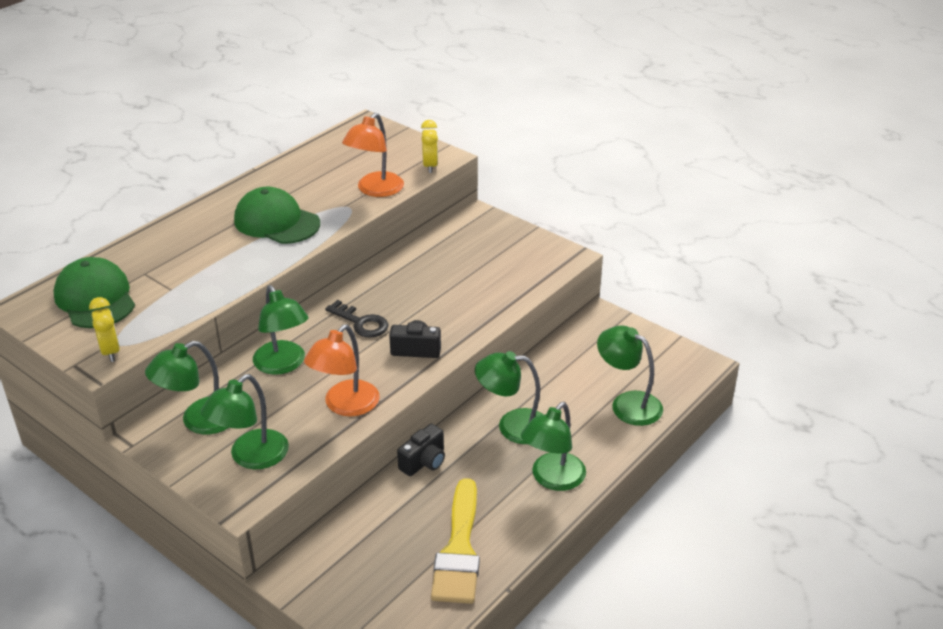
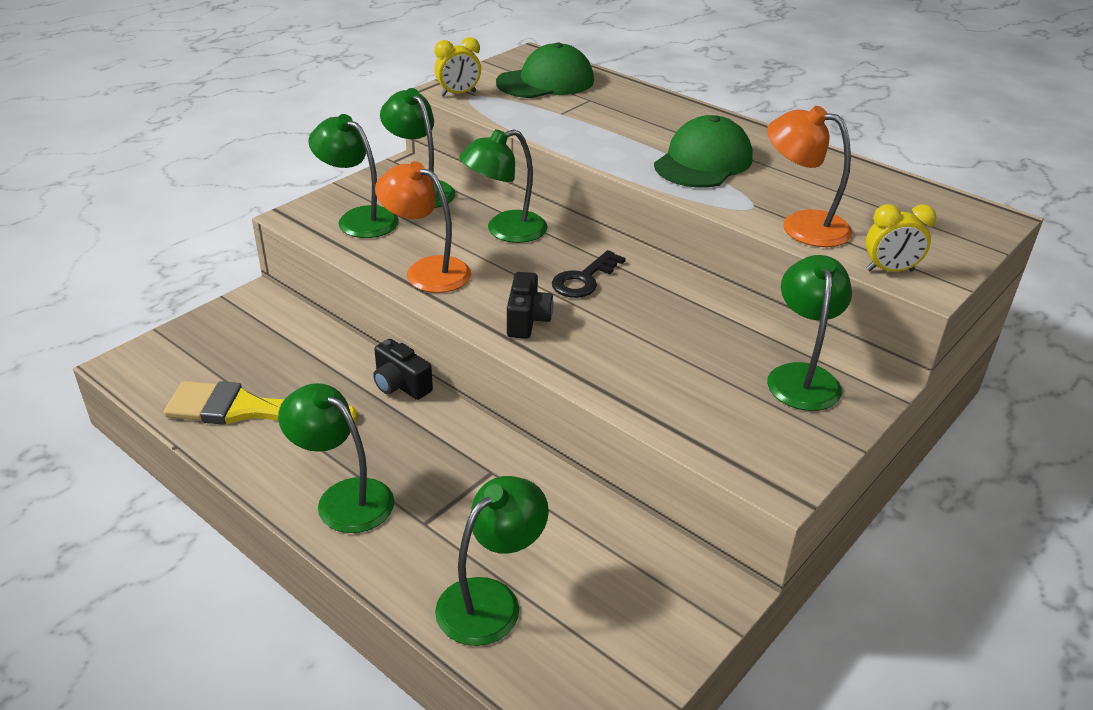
camera: 90 degrees right, 0 degrees up
green lamp [475,351,544,444] -> green lamp moved to [767,255,852,411]

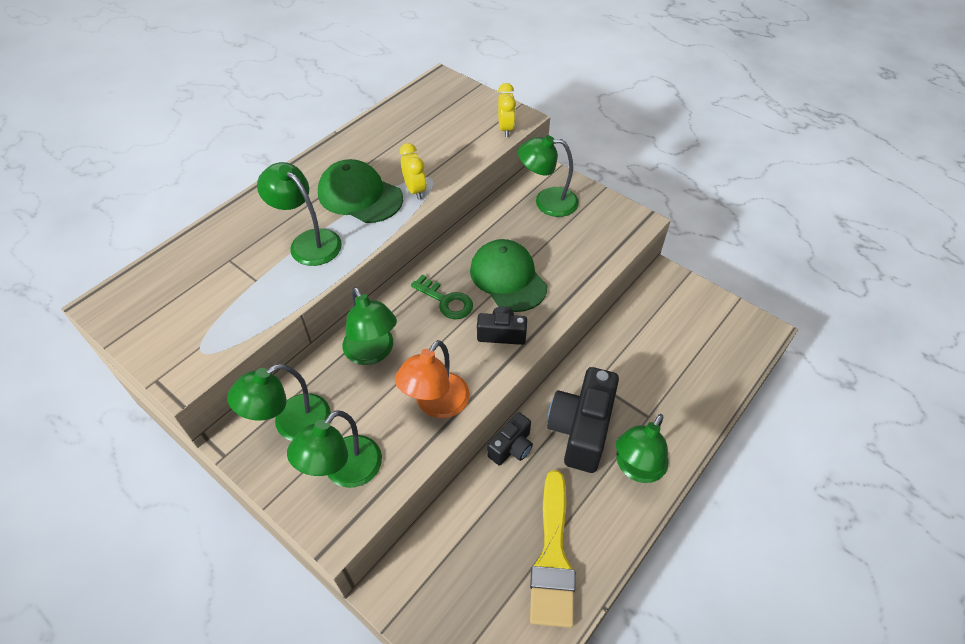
camera: 90 degrees left, 15 degrees up
yellow clock [434,37,481,96] -> yellow clock moved to [400,143,427,200]
green lamp [435,476,549,646] -> green lamp moved to [257,162,342,266]
green cap [496,42,594,98] -> green cap moved to [470,239,547,312]
black key [552,250,626,298] -> green key [411,275,473,319]
orange lamp [767,106,853,247] -> none
none -> black camera [547,367,619,473]

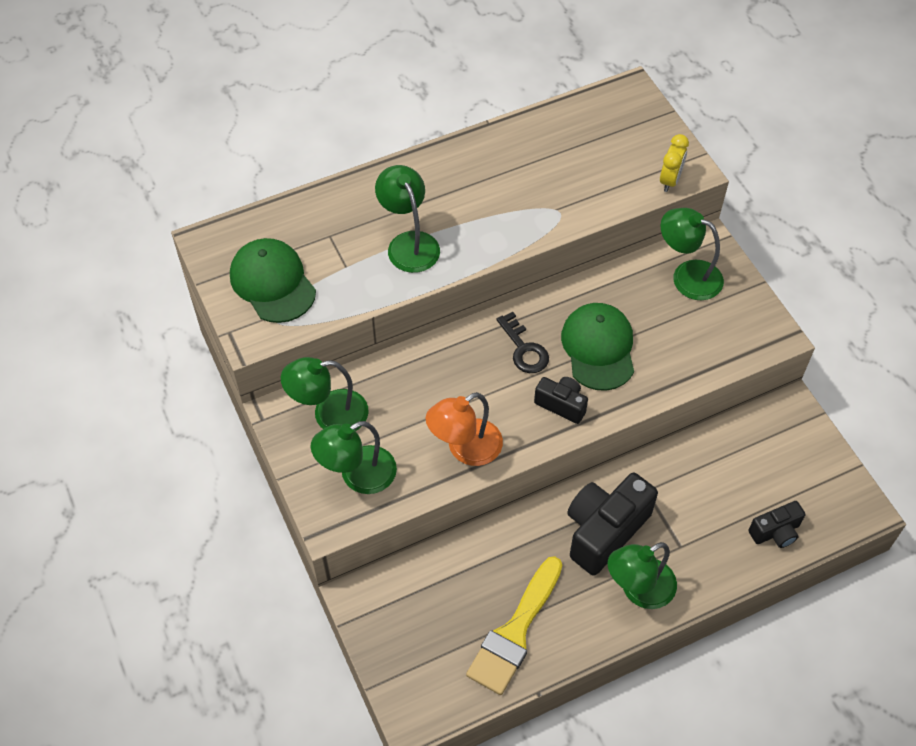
camera: 25 degrees right, 5 degrees up
green cap [318,159,403,223] -> green cap moved to [230,238,316,323]
green lamp [343,287,397,365] -> none
yellow clock [400,143,427,200] -> none
green key [411,275,473,319] -> black key [496,312,549,373]
black camera [487,412,533,466] -> black camera moved to [748,501,805,548]

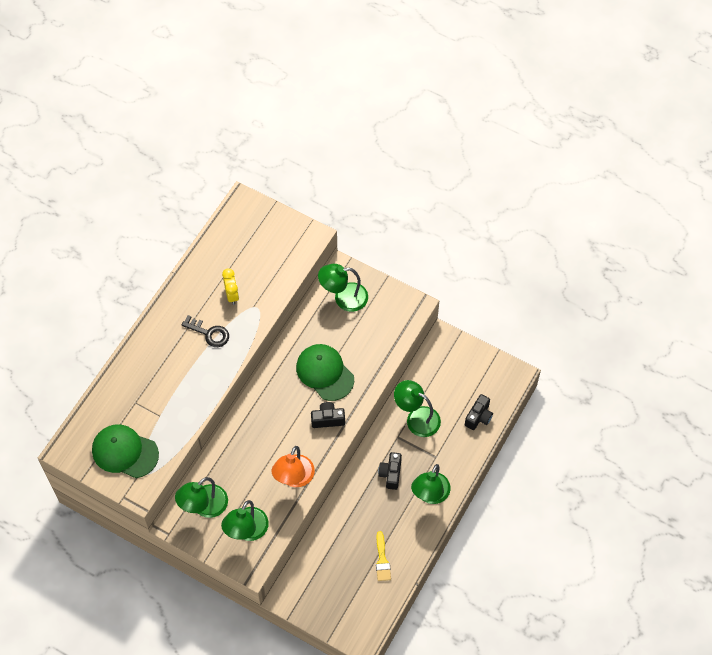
camera: 35 degrees left, 5 degrees up
green lamp [375,165,440,273] -> green lamp moved to [394,380,441,437]
yellow brush [466,556,563,695] -> yellow brush [376,531,391,581], size x0.53
black key [496,312,549,373] -> black key moved to [182,315,229,347]
black camera [567,473,658,576] -> black camera [378,452,402,490], size x0.54
yellow clock [660,134,689,192] -> yellow clock moved to [222,268,239,305]

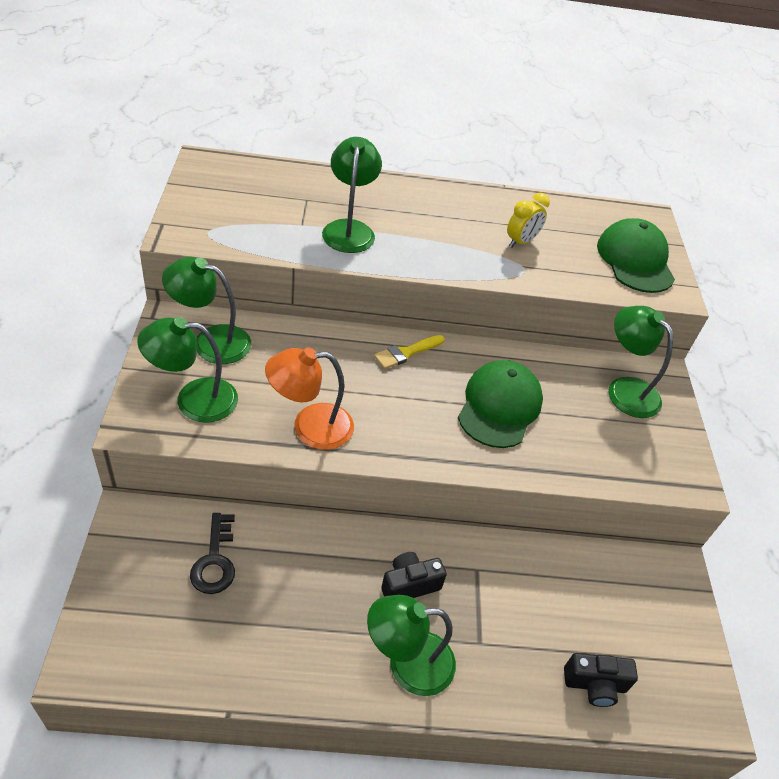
camera: 55 degrees right, 15 degrees down
green cap [92,425,159,478] -> green cap moved to [597,218,675,293]
black key [182,315,229,347] -> black key moved to [190,513,235,594]
black camera [311,402,345,428] -> none
yellow brush [376,531,391,581] -> yellow brush moved to [374,335,445,369]
green lamp [394,380,441,437] -> green lamp moved to [322,137,382,253]

